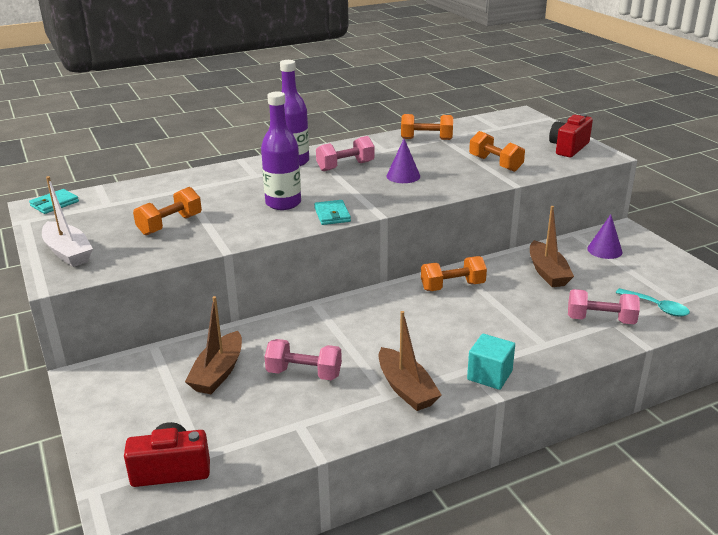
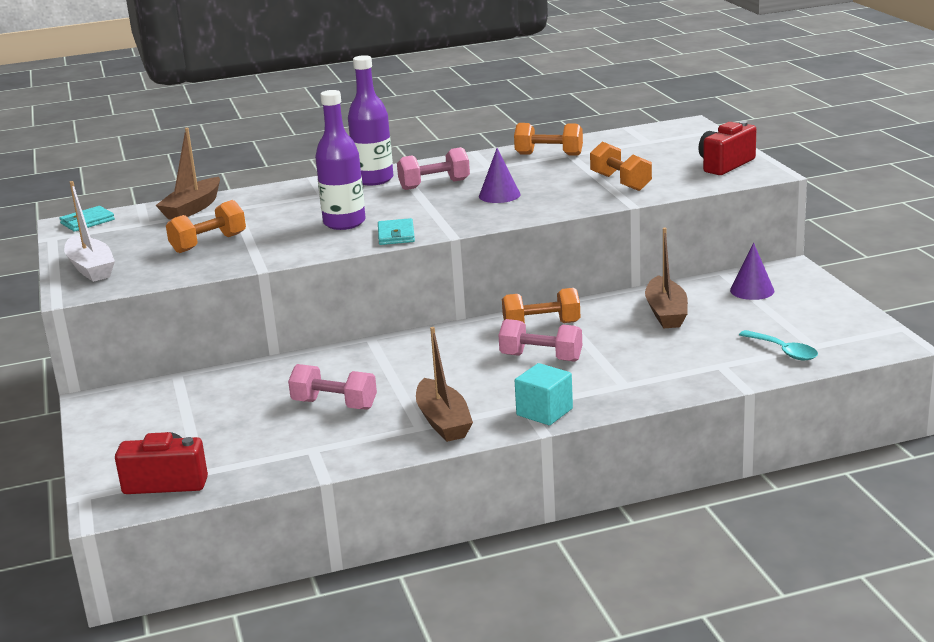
camera: 10 degrees right, 5 degrees down
brown boat [185,296,242,394] -> brown boat moved to [156,128,220,220]
pink dumbbell [568,289,640,324] -> pink dumbbell moved to [498,319,582,362]

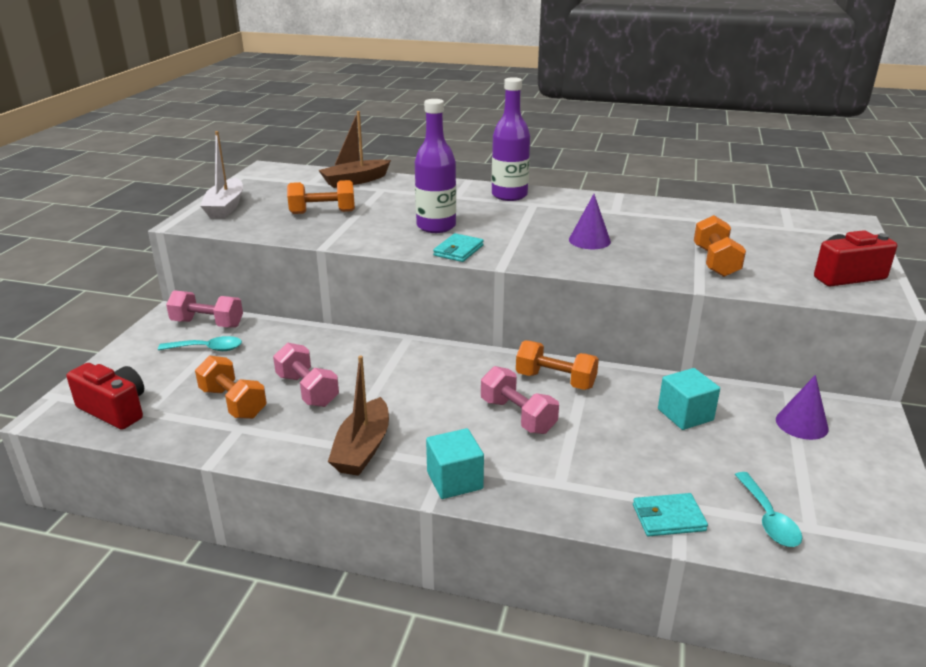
camera: 30 degrees right, 5 degrees up
turquoise wallet [60,206,115,232] -> turquoise wallet moved to [633,493,708,536]
pink dumbbell [397,147,470,190] -> pink dumbbell moved to [166,290,243,328]
orange dumbbell [514,123,583,156] -> orange dumbbell moved to [195,355,267,419]
brown boat [645,228,688,328] -> turquoise cube [658,368,720,430]
none -> turquoise spoon [158,336,242,351]

